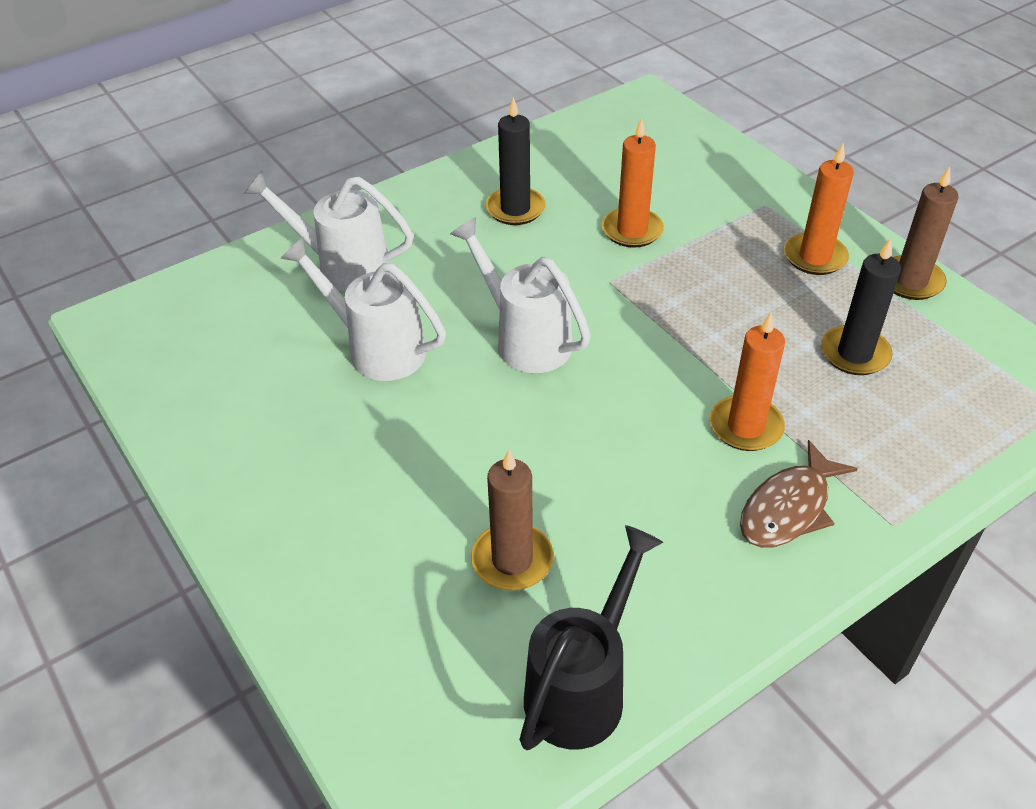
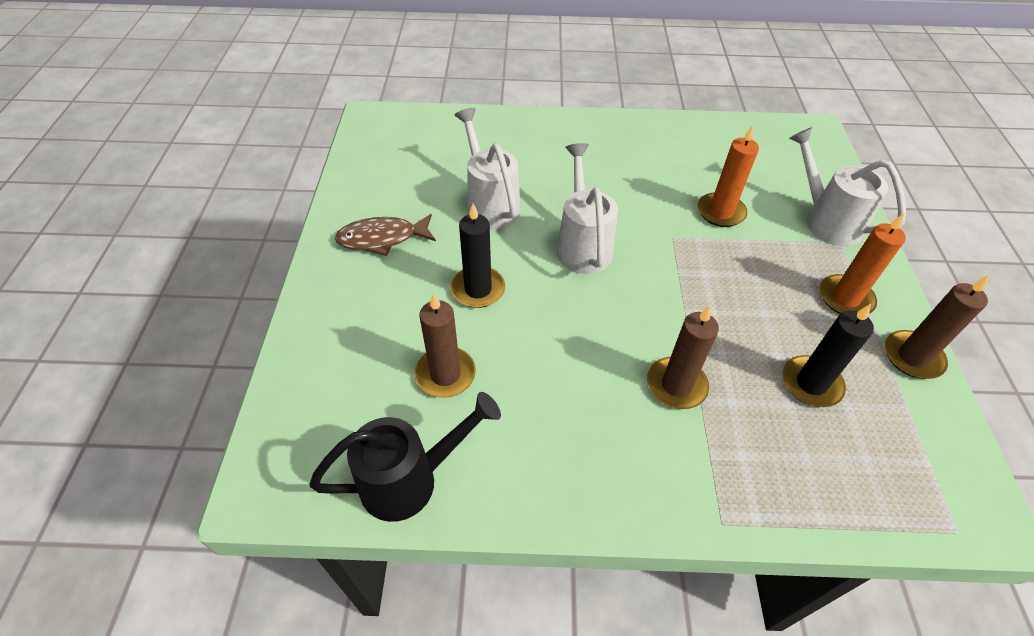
camera: 35 degrees right, 5 degrees up
white watering can [244,170,414,292] -> white watering can moved to [789,127,906,246]
black candle [486,97,545,225] -> black candle moved to [451,204,505,308]
orange candle [710,312,785,451] -> brown candle [647,305,719,409]
brown fish [740,440,858,548] -> brown fish moved to [335,214,436,256]

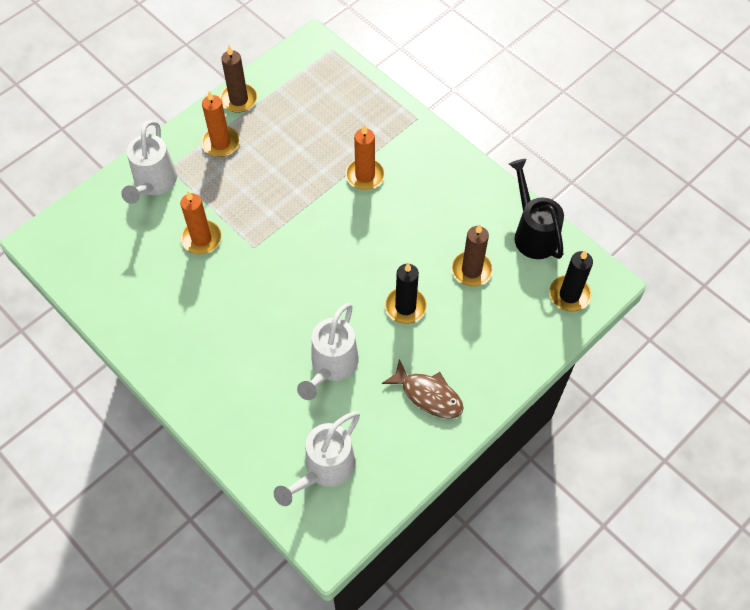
camera: 135 degrees left, 10 degrees up
black watering can [309,392,501,522] -> black watering can turned 45 degrees clockwise [509,159,564,259]
white watering can [556,143,618,274] -> white watering can moved to [274,412,360,506]
brown candle [647,305,719,409] -> orange candle [346,125,385,190]
black candle [782,304,874,407] -> black candle moved to [549,250,593,312]

